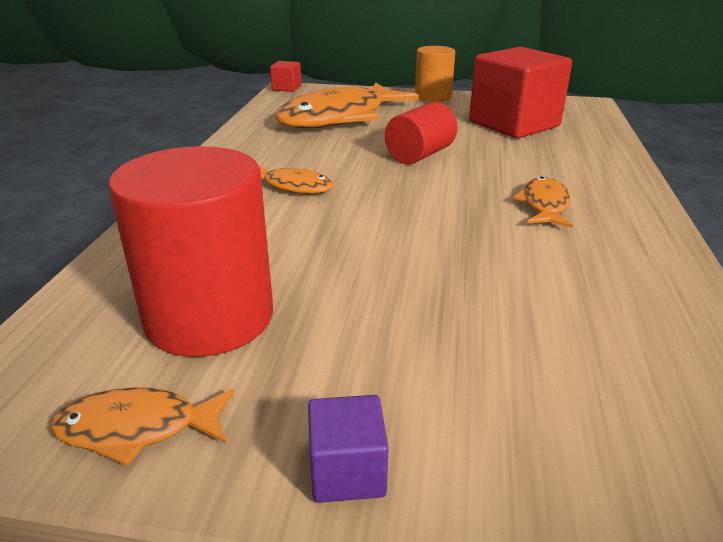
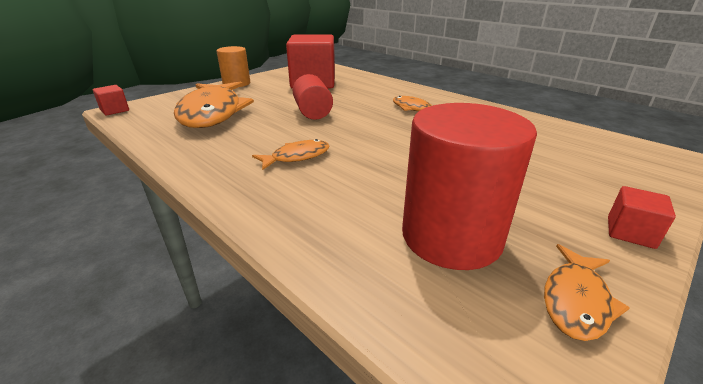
camera: 55 degrees left, 0 degrees up
purple cube [308,395,389,503] -> red cube [608,186,676,249]

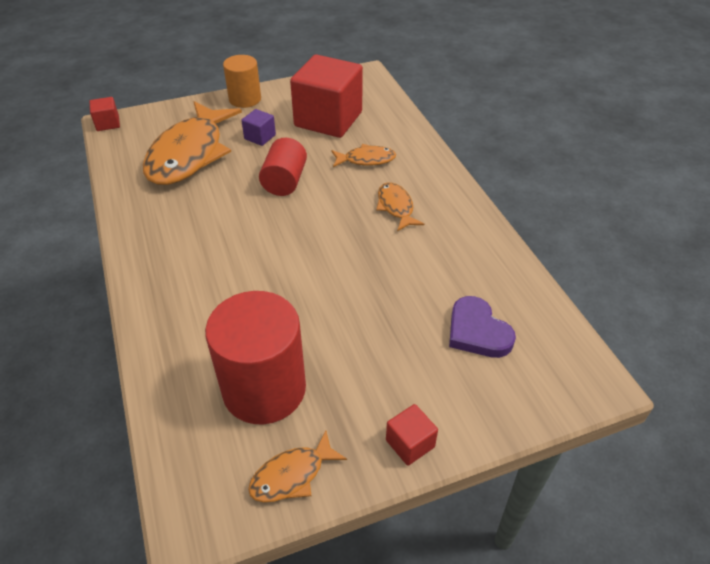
camera: 25 degrees right, 15 degrees up
orange fish [252,139,330,170] -> orange fish moved to [331,144,396,167]
none -> purple cube [241,109,276,146]
none -> purple heart [449,296,516,358]

